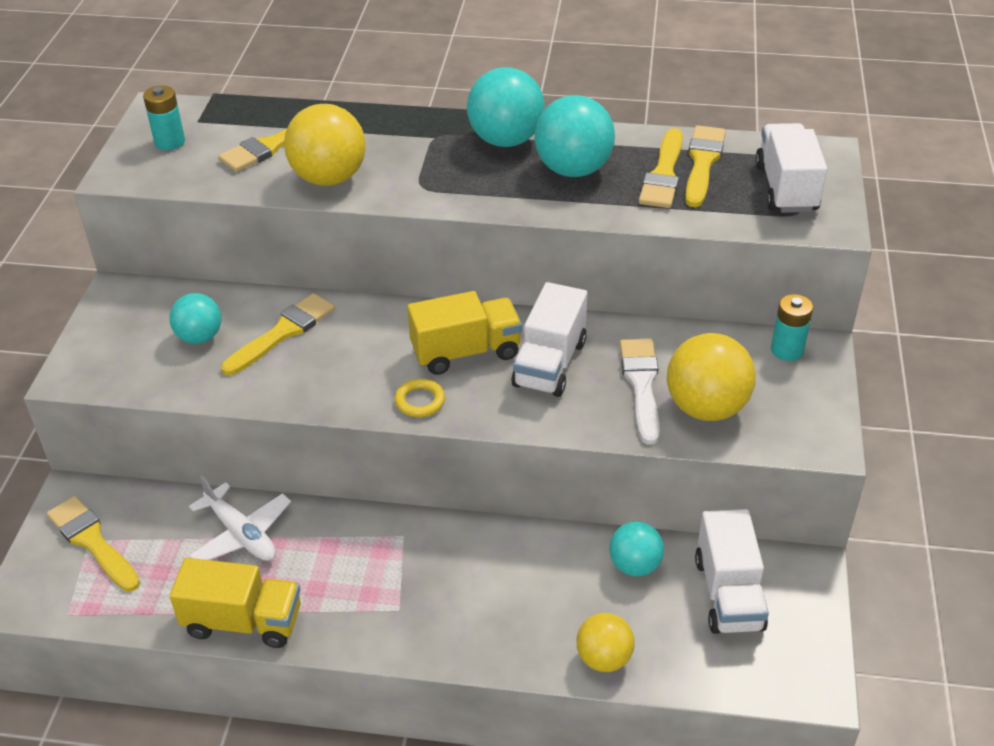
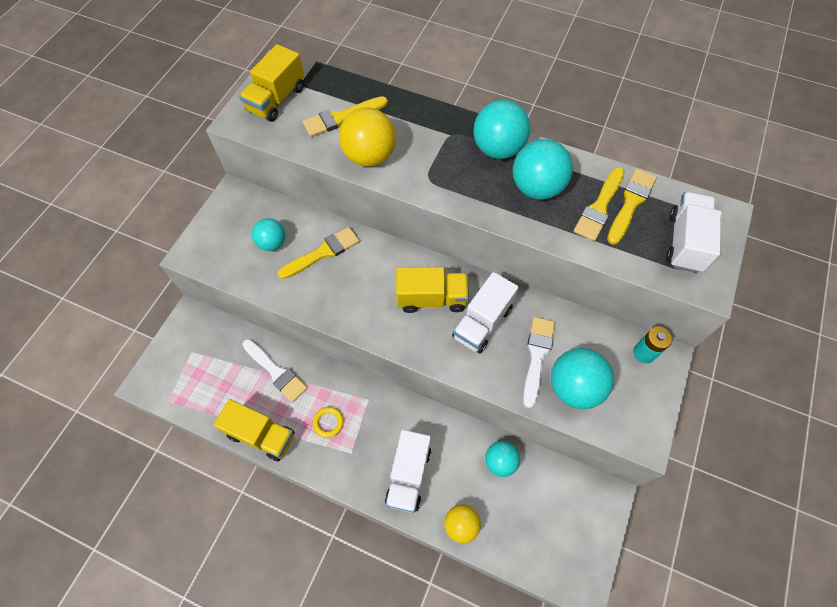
camera: 15 degrees right, 20 degrees up
yellow brush [47,496,140,592] -> none
turquoise battery [143,85,185,150] -> yellow truck [239,44,304,122]
white plane [189,476,291,561] -> white brush [242,339,308,402]
yellow ring [395,379,445,417] -> yellow ring moved to [313,407,344,438]
yellow ball [667,333,756,421] -> turquoise ball [551,348,614,409]
white truck [695,509,769,634] -> white truck moved to [385,430,431,513]

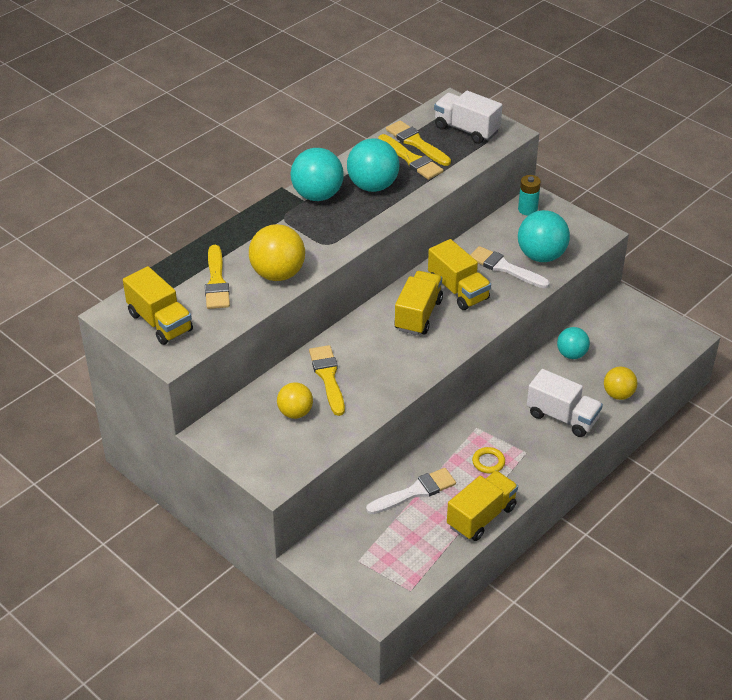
camera: 70 degrees left, 20 degrees down
turquoise ball [252,218,285,251] -> yellow ball [277,382,313,419]
white truck [452,272,519,353] -> yellow truck [428,239,491,310]

